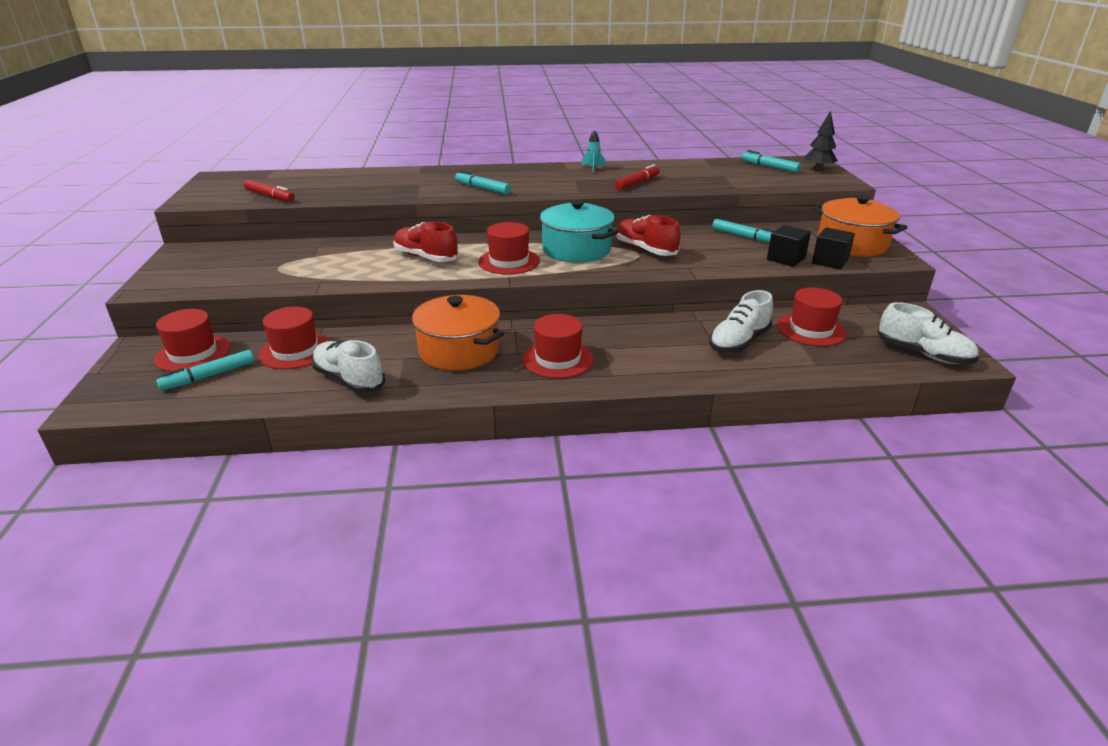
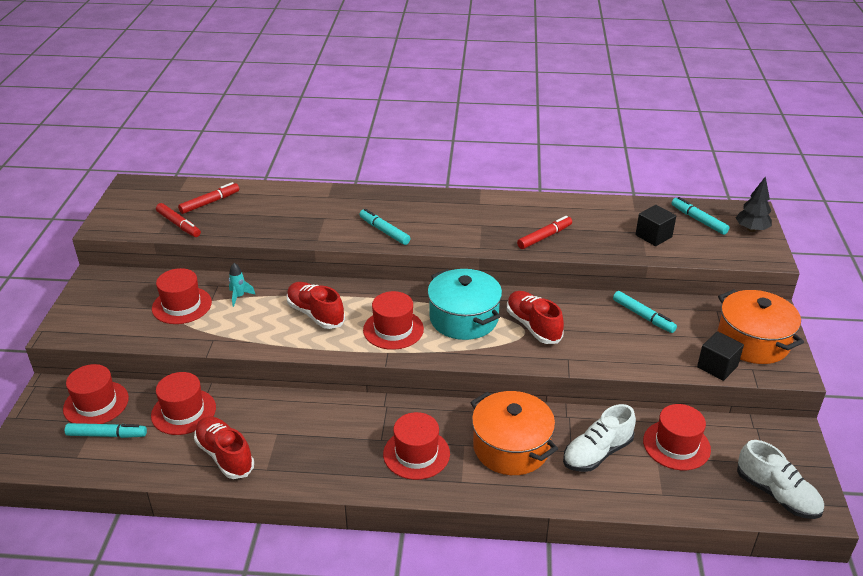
camera: 10 degrees right, 5 degrees up
turquoise marker [156,350,254,391] -> turquoise marker turned 150 degrees counterclockwise [65,423,147,438]
white shoe [312,340,385,393] -> red shoe [194,417,254,479]
orange pot [412,295,504,371] -> orange pot moved to [470,391,558,475]
turquoise rocket [581,130,606,173] -> turquoise rocket moved to [229,263,256,307]
black cube [767,225,811,267] -> black cube moved to [636,205,676,246]
none -> red hat [152,268,212,324]
none -> red marker [178,182,240,214]

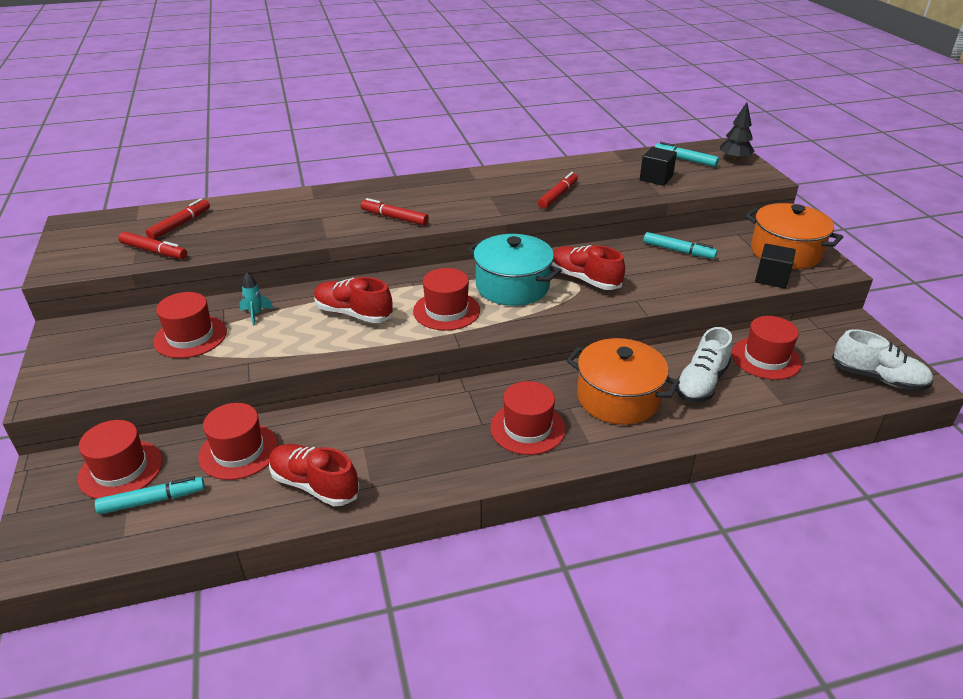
camera: 20 degrees left, 0 degrees up
turquoise marker [359,209,411,245] -> red marker [361,198,429,226]

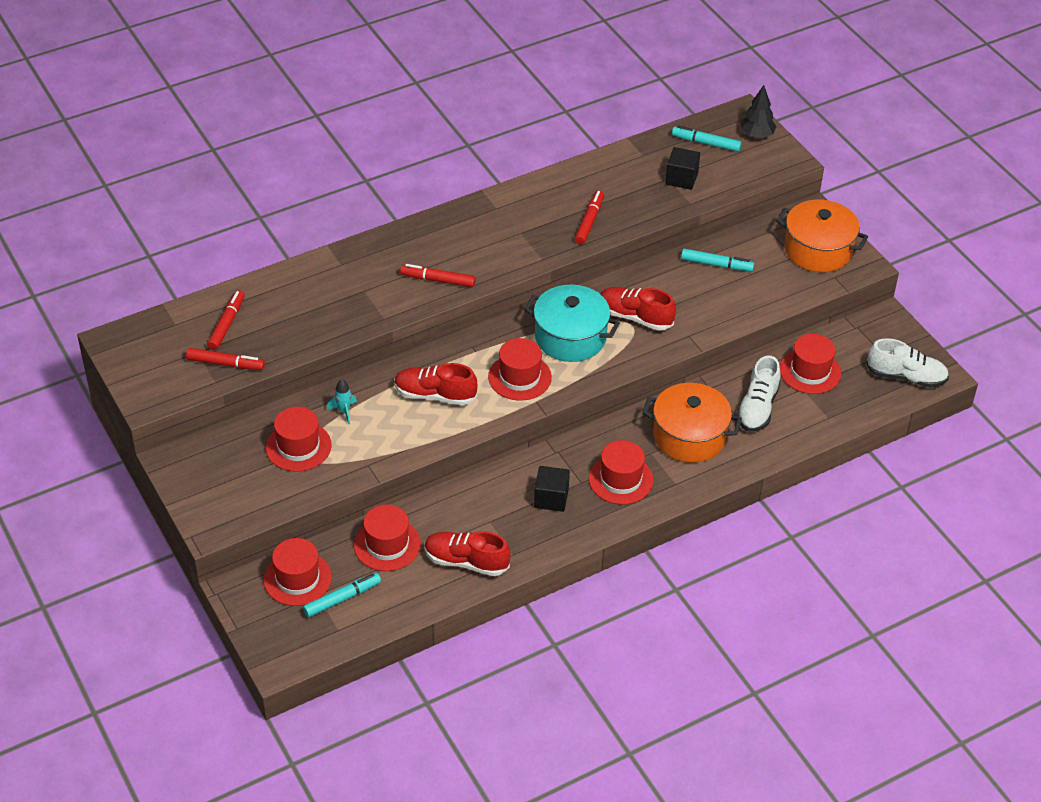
camera: 15 degrees left, 10 degrees up
black cube [755,244,796,288] -> black cube moved to [534,466,570,512]

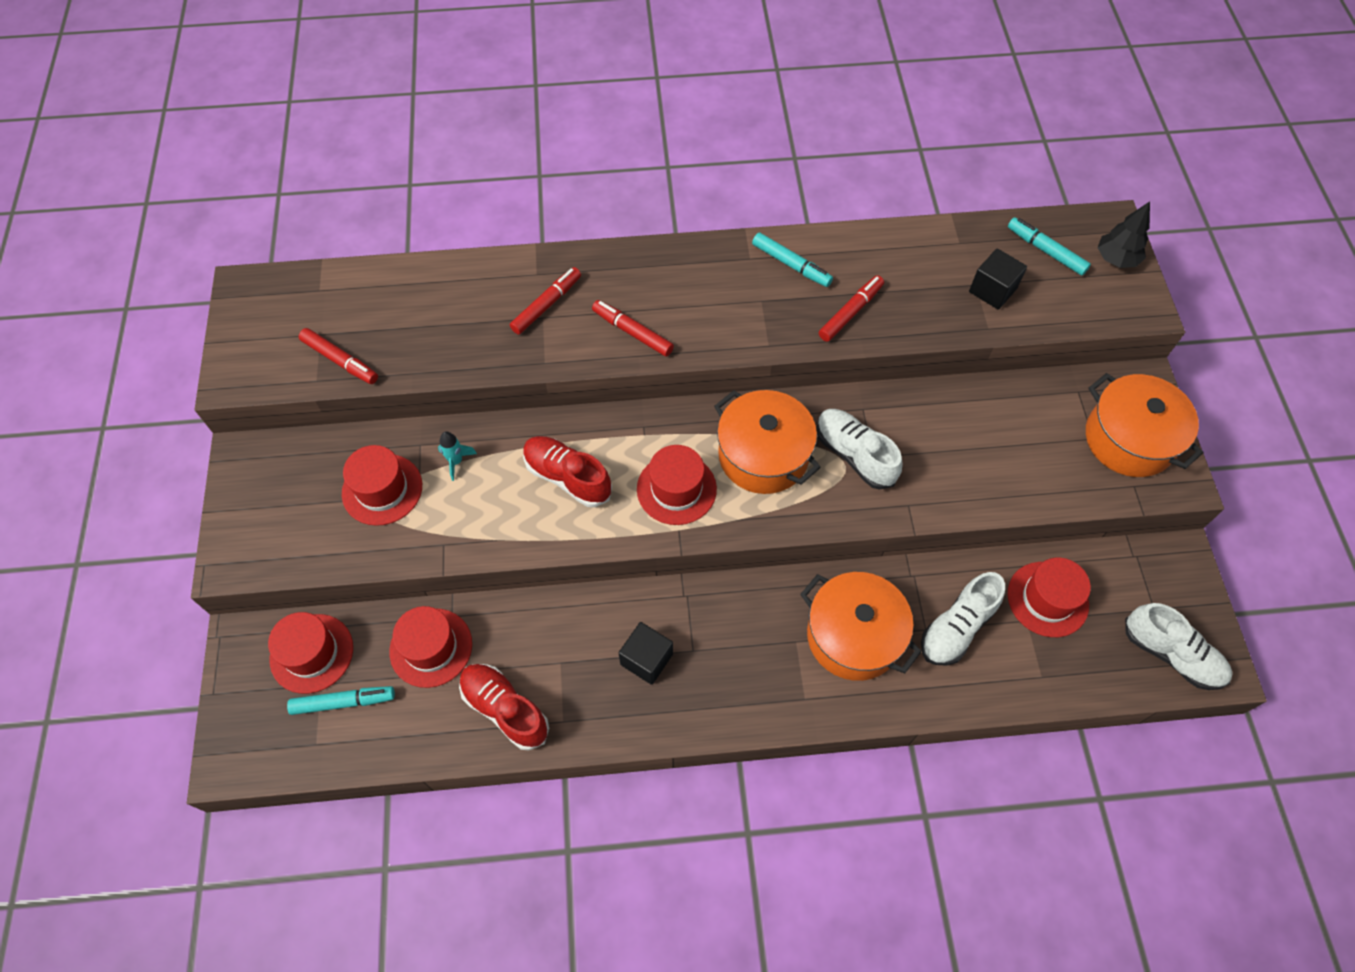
camera: 25 degrees right, 15 degrees up
red marker [207,290,245,350] -> red marker moved to [510,267,581,334]
turquoise pot [524,285,620,362] -> orange pot [714,390,821,494]
red hat [589,440,654,505] -> none
red shoe [601,287,676,331] -> white shoe [817,409,903,490]
turquoise marker [681,249,754,272] -> turquoise marker moved to [752,233,833,287]

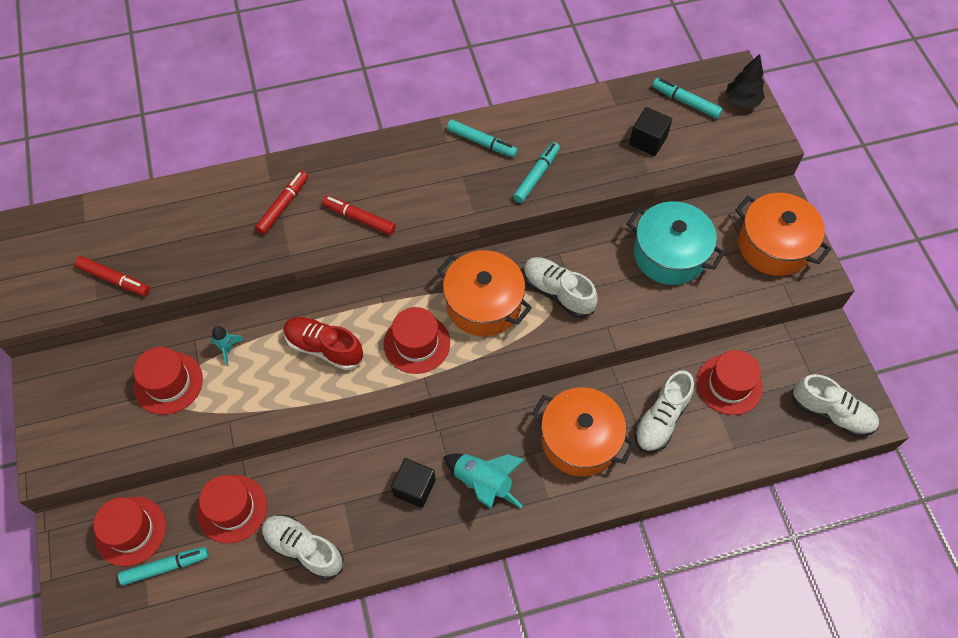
camera: 10 degrees left, 0 degrees up
red shoe [459,664,549,750] -> white shoe [262,515,344,580]
red marker [819,275,884,342] -> turquoise marker [513,142,560,203]
none -> turquoise rocket [444,453,525,509]
none -> turquoise pot [627,201,725,285]

